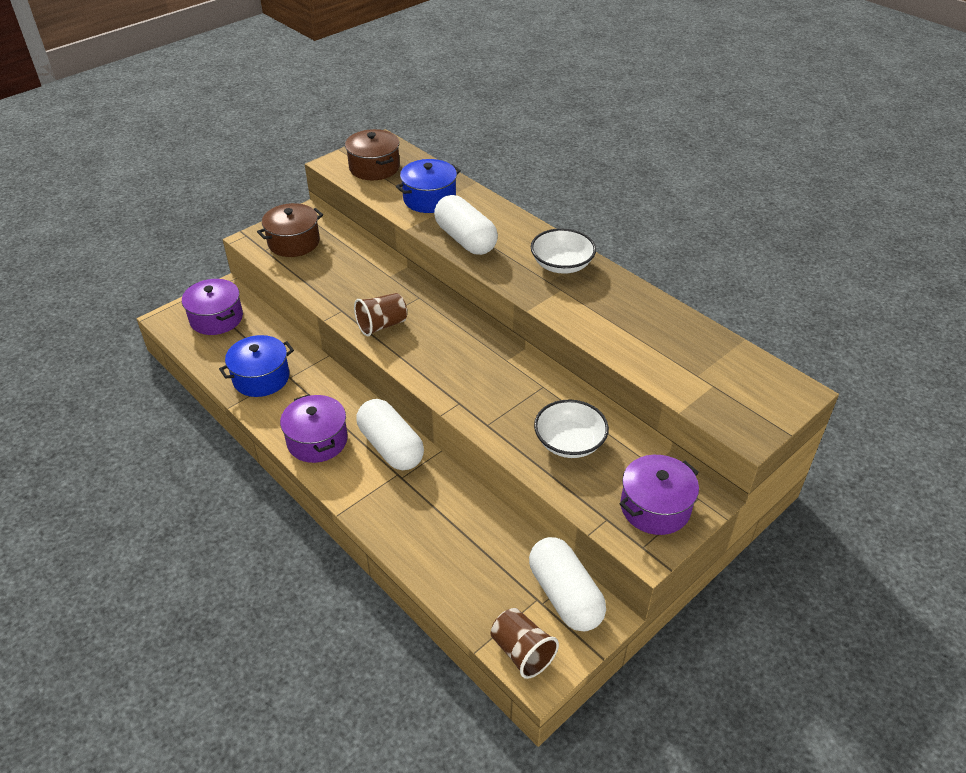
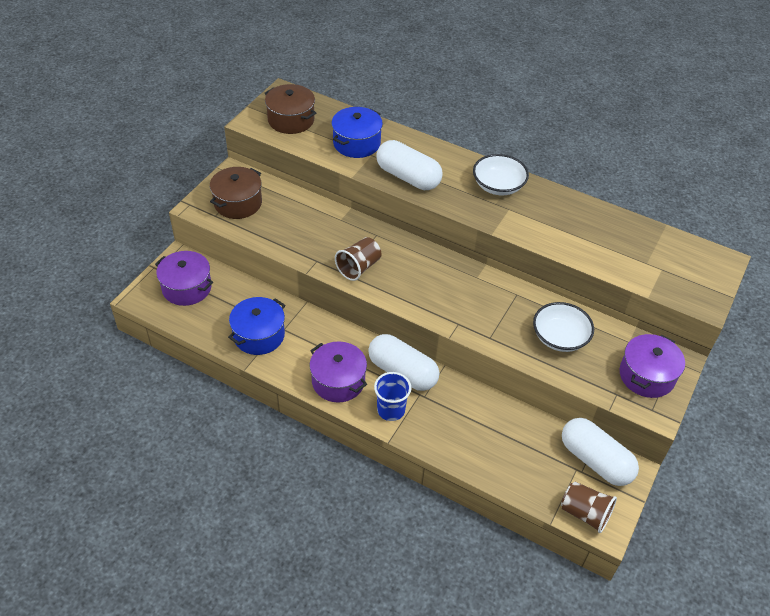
camera: 20 degrees left, 5 degrees up
none -> blue cup [374,372,412,421]

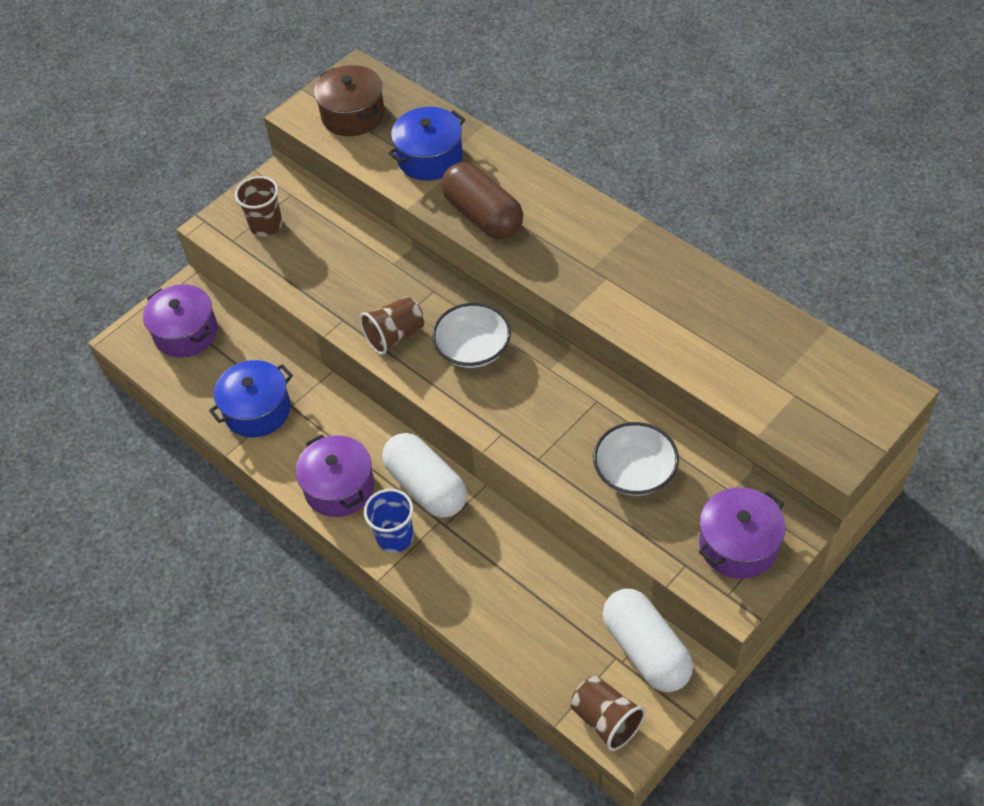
camera: 20 degrees right, 5 degrees up
brown pot [210,167,262,219] -> brown cup [235,176,282,236]
white capsule [376,140,443,190] -> brown capsule [441,162,523,239]
white bowl [473,154,529,195] -> white bowl moved to [432,303,511,368]

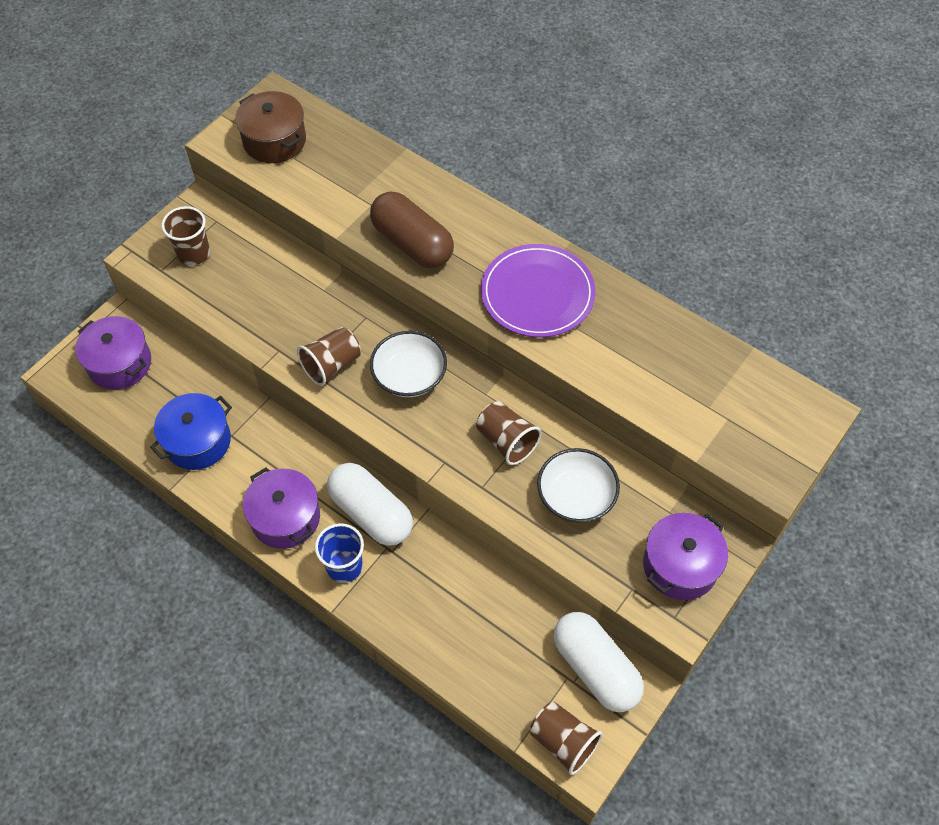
camera: 10 degrees left, 5 degrees up
blue pot [388,107,465,181] -> none
none -> brown cup [476,401,541,465]
none -> purple plate [481,244,596,337]

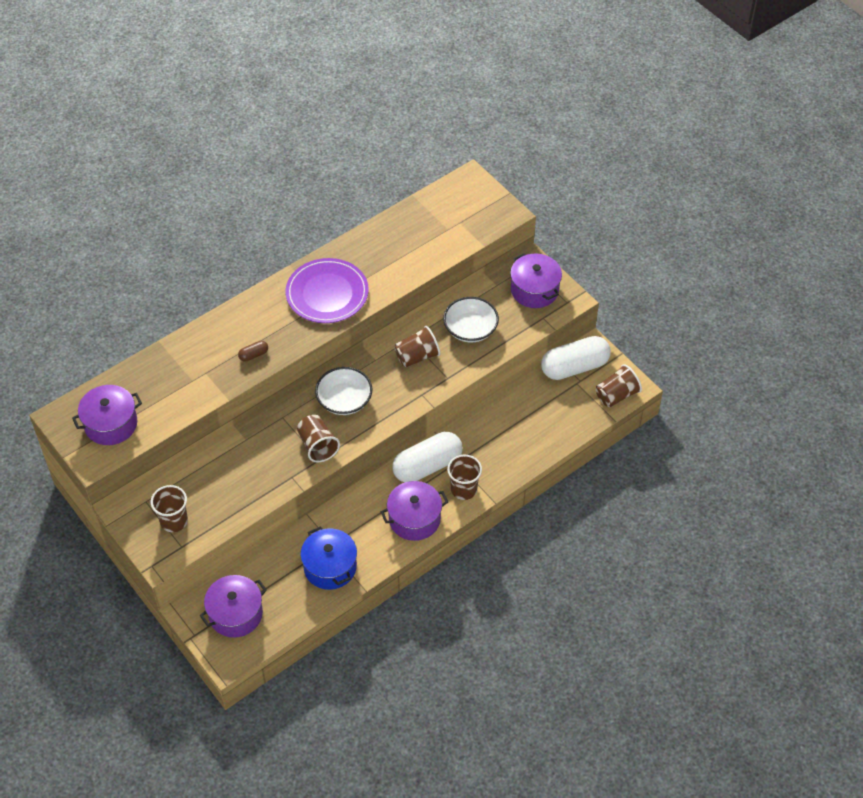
camera: 75 degrees left, 5 degrees down
brown pot [235,91,306,163] -> purple pot [72,385,142,445]
blue cup [315,523,364,583] -> brown cup [447,454,482,500]
brown capsule [370,191,454,268] -> brown capsule [238,341,268,362], size x0.41

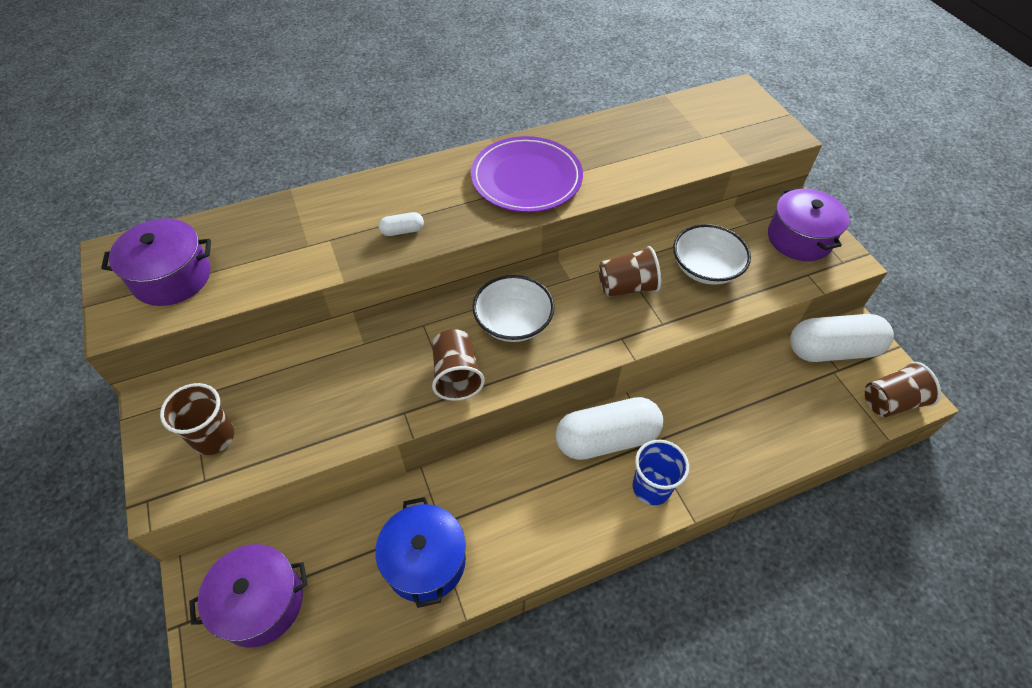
camera: 15 degrees right, 0 degrees up
brown capsule [238,341,268,362] -> white capsule [379,212,424,236]
purple pot [381,481,448,541] -> none
brown cup [447,454,482,500] -> blue cup [632,440,689,505]

